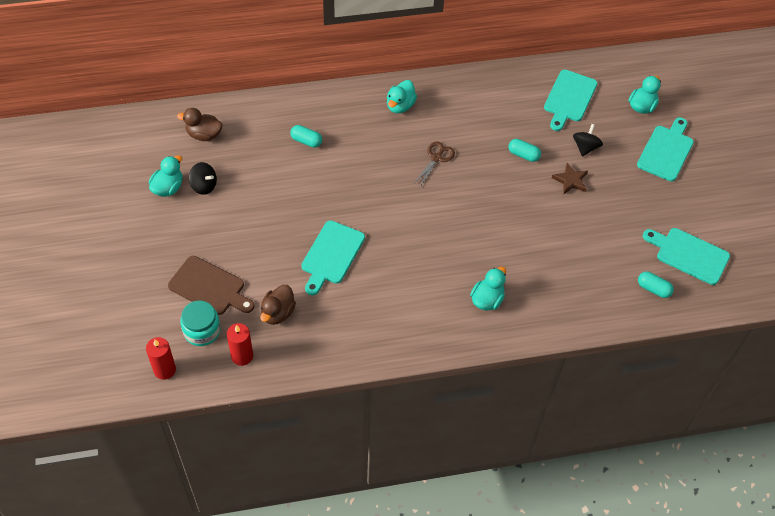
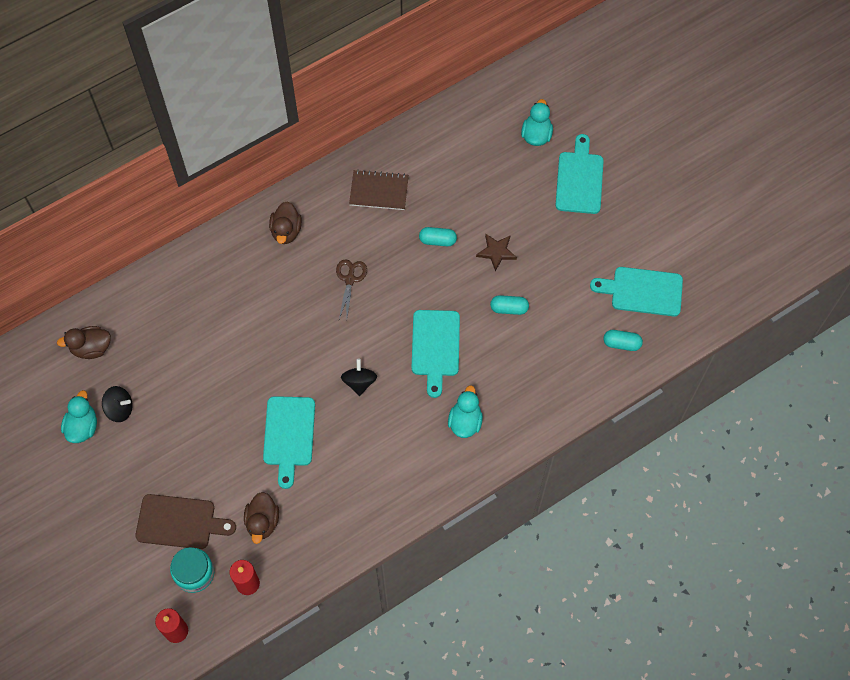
camera: 20 degrees left, 10 degrees up
turquoise capsule [290,125,322,148] -> turquoise capsule moved to [490,295,529,315]
turquoise duck [387,80,417,113] -> brown duck [269,202,302,244]
turquoise cutting board [544,70,597,131] -> turquoise cutting board moved to [412,310,460,398]
black spinning top [573,124,603,157] -> black spinning top moved to [341,358,377,396]
none -> brown notebook [349,170,409,210]

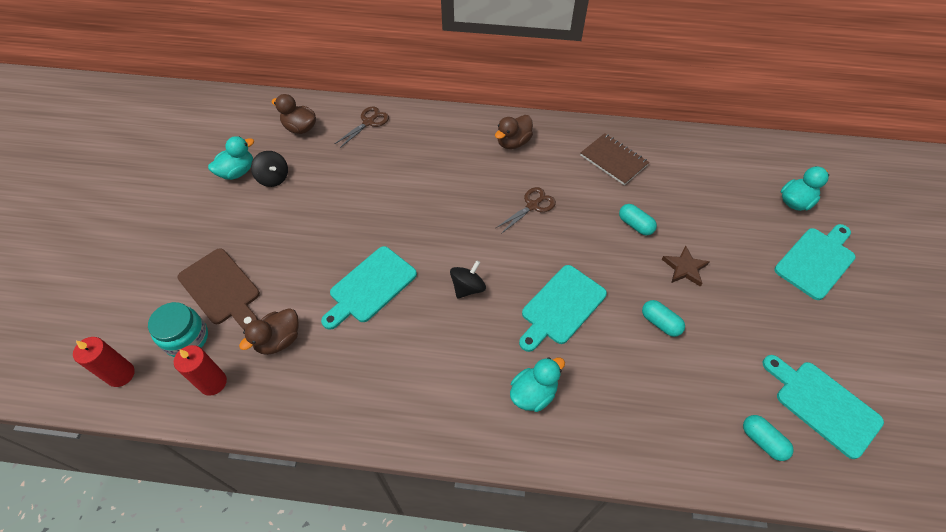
camera: 40 degrees right, 10 degrees down
none -> brown scissors [335,106,389,148]

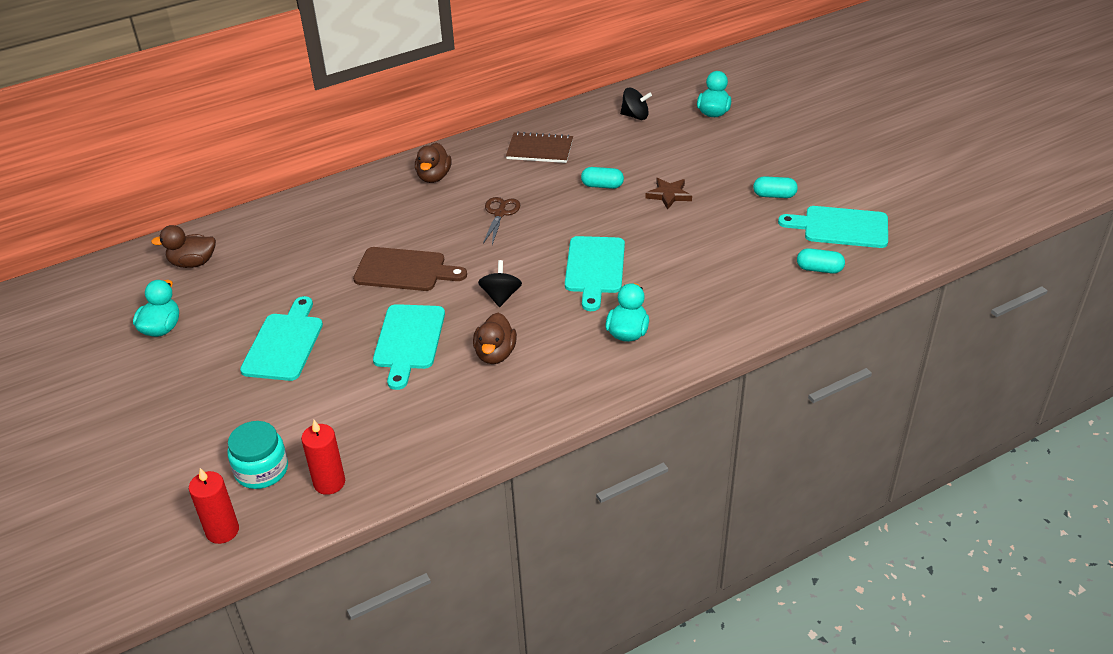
camera: 35 degrees left, 15 degrees down
brown cutting board [177,248,260,330] -> brown cutting board moved to [353,247,467,291]
brown duck [239,308,299,355] -> brown duck moved to [473,313,517,364]
black spinning top [251,151,288,187] -> black spinning top moved to [620,88,652,120]
brown scissors [335,106,389,148] -> none
turquoise capsule [642,300,685,337] -> turquoise capsule moved to [753,176,798,198]
turquoise cutting board [774,224,856,300] -> turquoise cutting board moved to [240,296,323,381]

